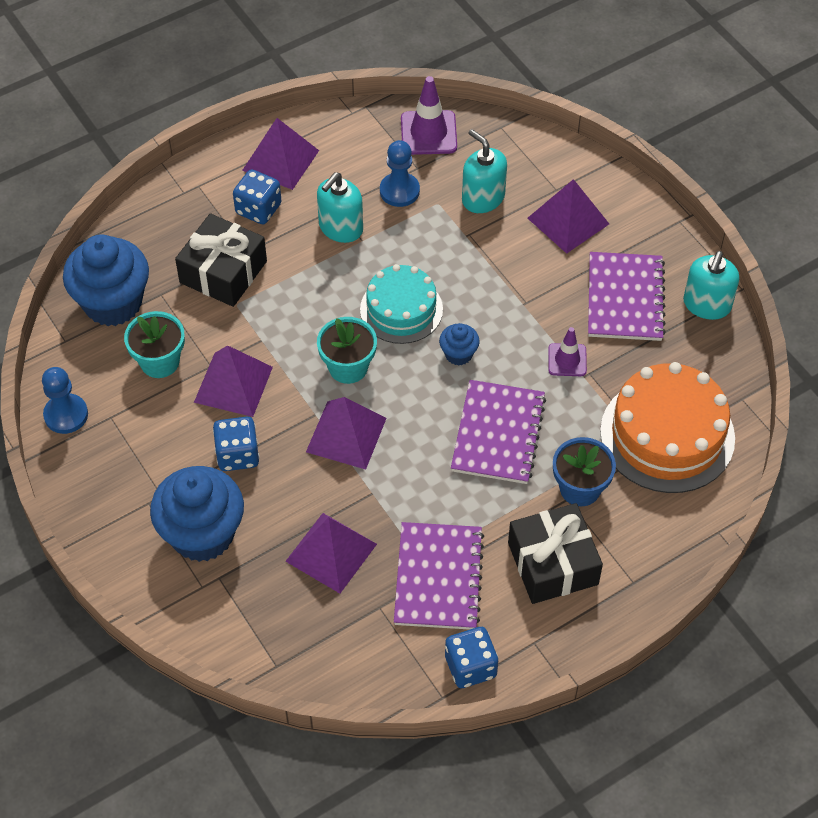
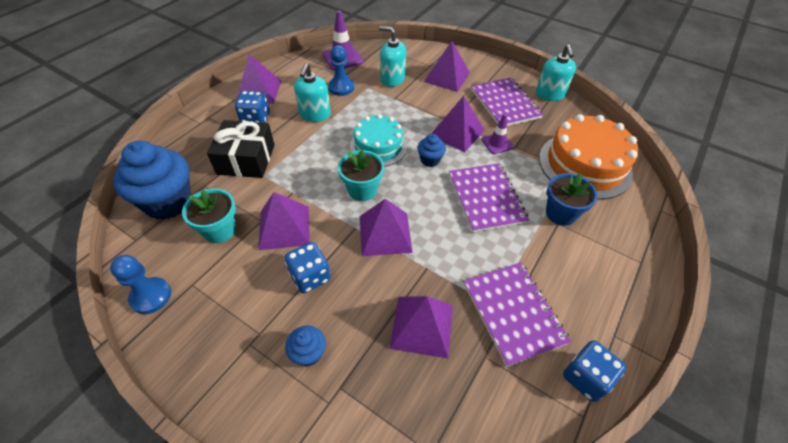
camera: 25 degrees left, 5 degrees down
blue cupcake [150,466,244,562] -> blue cupcake [285,326,326,366], size x0.47
black gift [508,503,603,604] -> none
none -> purple pyramid [431,96,485,153]

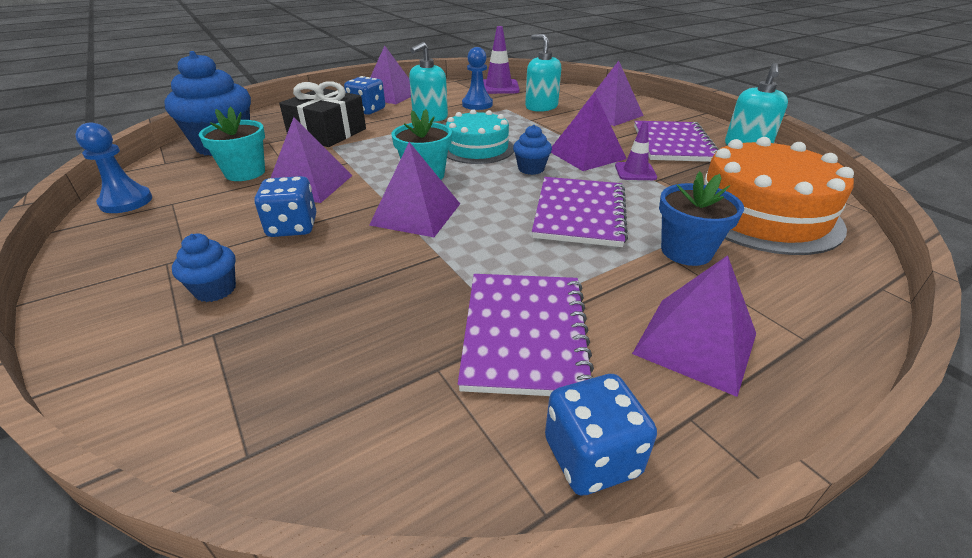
camera: 25 degrees right, 15 degrees down
purple pyramid [390,296,453,358] -> purple pyramid moved to [632,255,756,397]

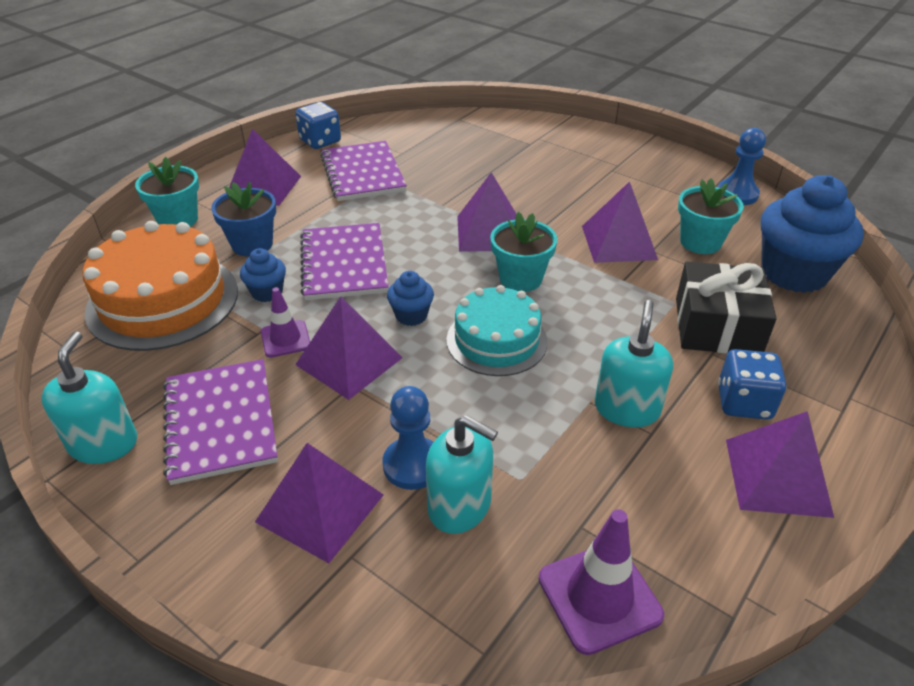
camera: 160 degrees right, 5 degrees up
blue cupcake [172,234,236,302] -> blue cupcake moved to [240,248,286,302]
blue dice [254,176,316,237] -> none
blue pawn [462,47,493,110] -> blue pawn moved to [383,386,433,490]
none -> turquoise flower pot [135,157,199,227]

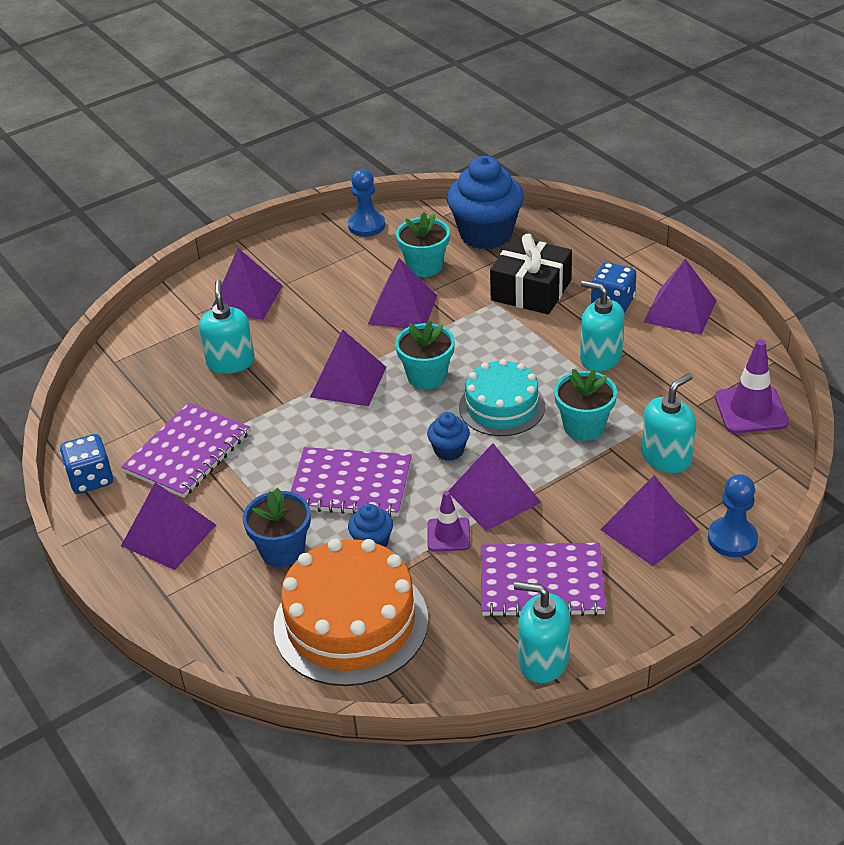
camera: 70 degrees left, 0 degrees up
turquoise flower pot [135,157,199,227] -> turquoise flower pot moved to [554,369,617,441]
purple notebook [320,141,407,201] -> purple notebook turned 60 degrees counterclockwise [121,403,250,498]
blue pawn [383,386,433,490] -> blue pawn moved to [708,474,758,557]
none -> turquoise soap dispenser [199,280,255,374]
none -> purple pyramid [211,248,283,320]

